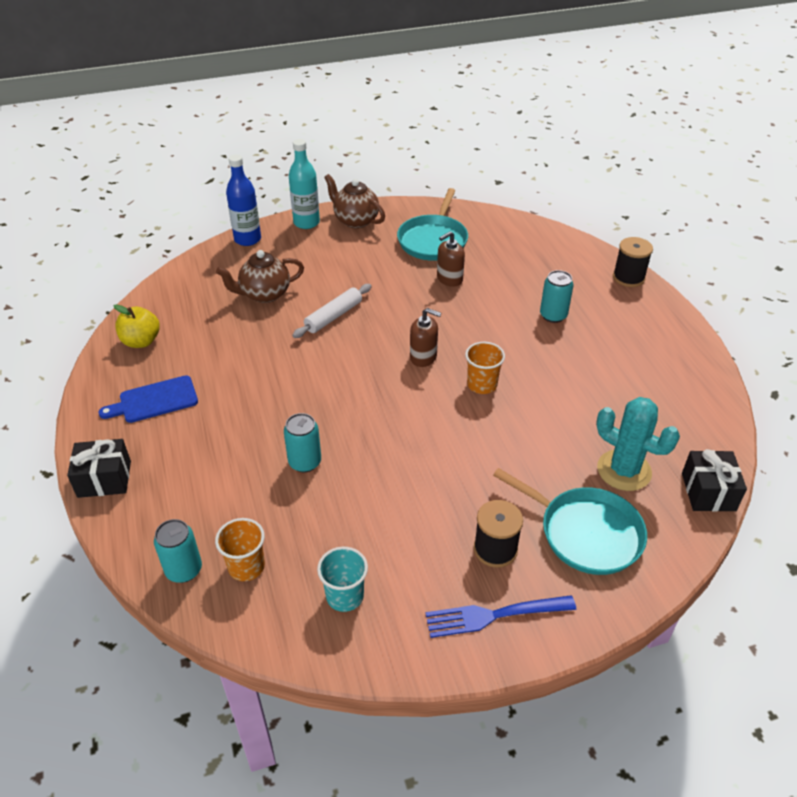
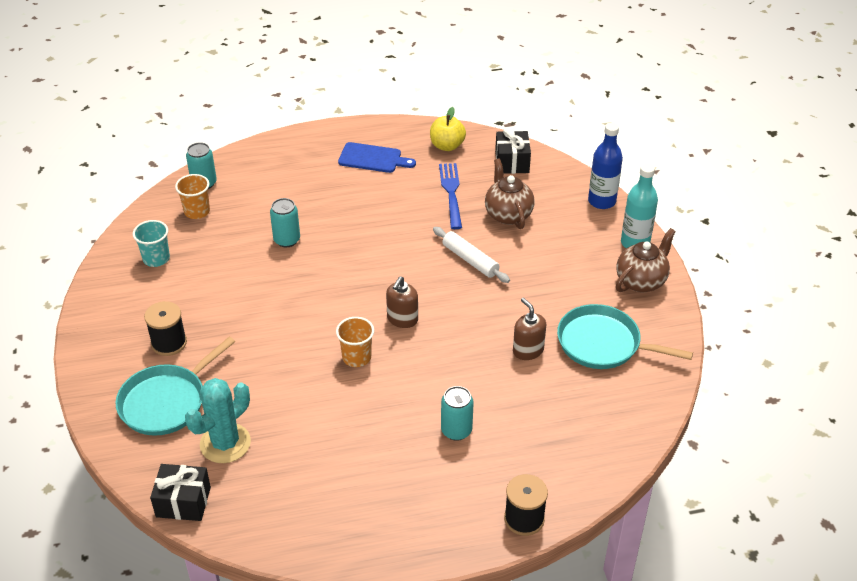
camera: 95 degrees right, 0 degrees up
black gift [67,439,131,498] -> black gift moved to [495,128,531,174]
blue cutting board [99,375,198,423] -> blue cutting board turned 120 degrees clockwise [338,142,416,173]
blue fork [425,595,576,638] -> blue fork moved to [439,163,462,229]

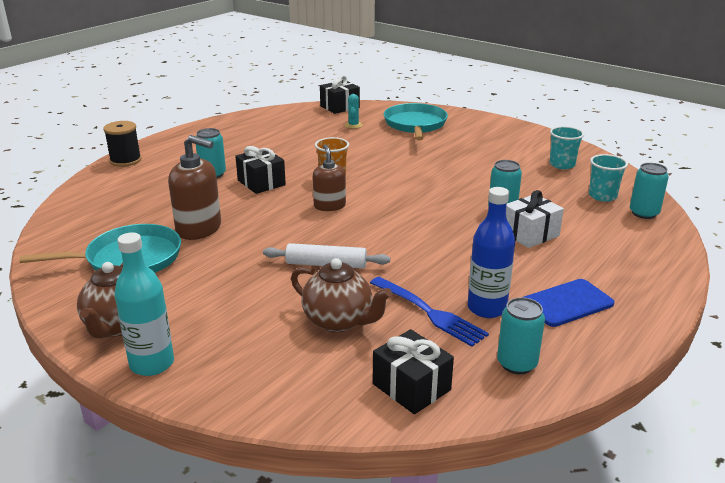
camera: 140 degrees right, 15 degrees down
black spool [144,301,187,356] -> none
orange cup [175,174,210,219] -> turquoise cup [589,154,628,202]
turquoise cactus [185,378,251,463] -> turquoise cactus [345,94,363,129], size x0.49
yellow apple [430,107,466,151] -> turquoise can [497,297,545,374]
brown soap dispenser [513,298,546,360] -> brown soap dispenser [168,135,221,240], size x1.53
blue bottle [588,122,623,209] -> blue bottle moved to [467,187,515,318]
none -> black gift [235,146,286,194]
none -> white gift [506,190,564,248]

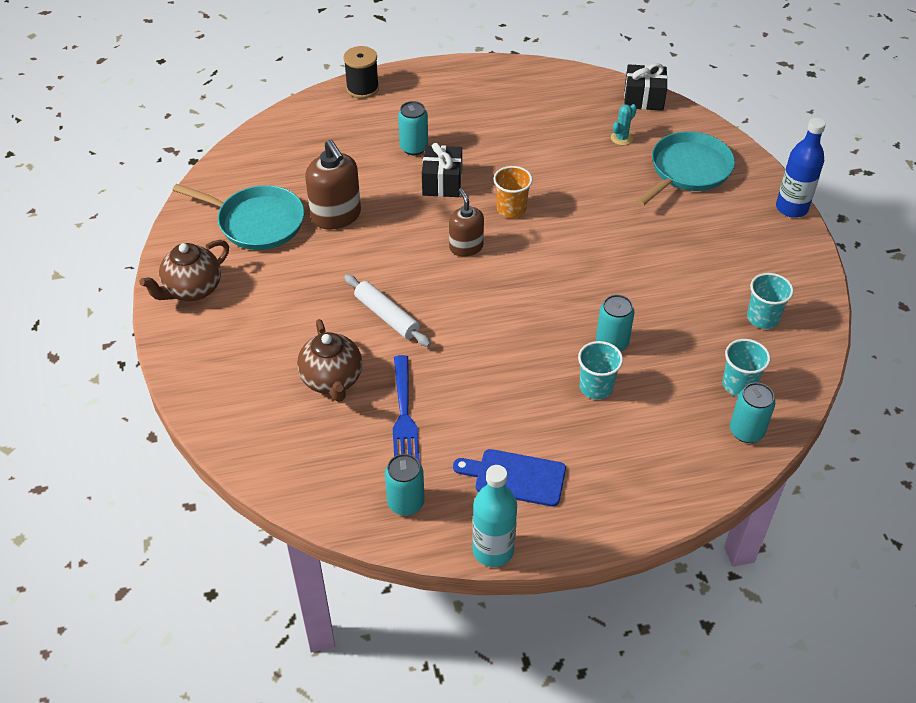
camera: 40 degrees right, 20 degrees up
turquoise bottle [114,232,174,376] -> turquoise bottle moved to [472,465,517,567]
brown soap dispenser [313,145,346,211] -> brown soap dispenser turned 45 degrees counterclockwise [449,188,484,257]
black gift [373,329,454,414] -> none
blue bottle [467,187,515,318] -> blue bottle moved to [776,118,826,218]
white gift [506,190,564,248] -> turquoise cup [578,341,623,400]

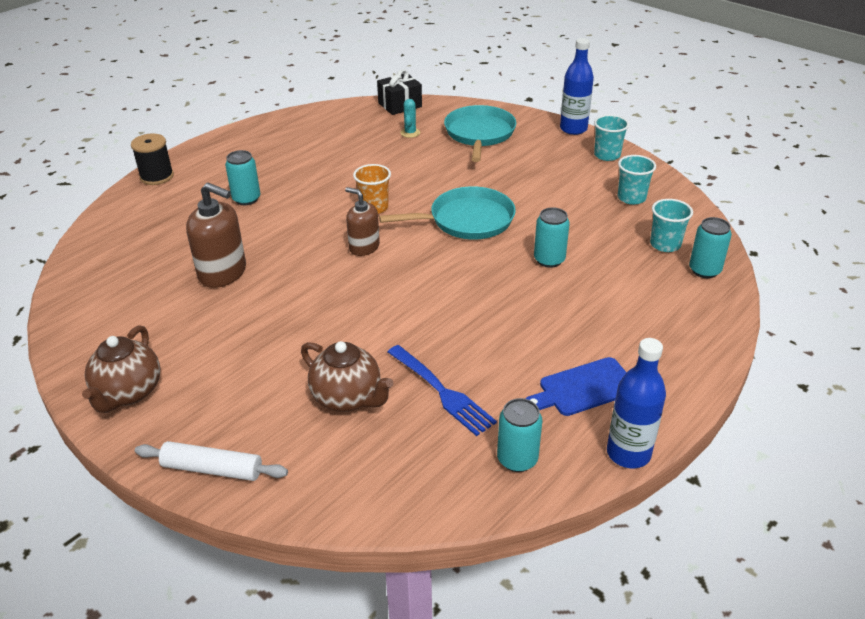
camera: 35 degrees left, 10 degrees down
turquoise pan [173,184,304,250] -> turquoise pan moved to [379,186,516,239]
white rolling pin [344,274,431,347] -> white rolling pin moved to [135,441,288,481]
black gift [422,143,462,197] -> none
turquoise bottle [472,465,517,567] -> blue bottle [607,338,666,468]
turquoise cup [578,341,623,400] -> turquoise cup moved to [594,115,629,161]

